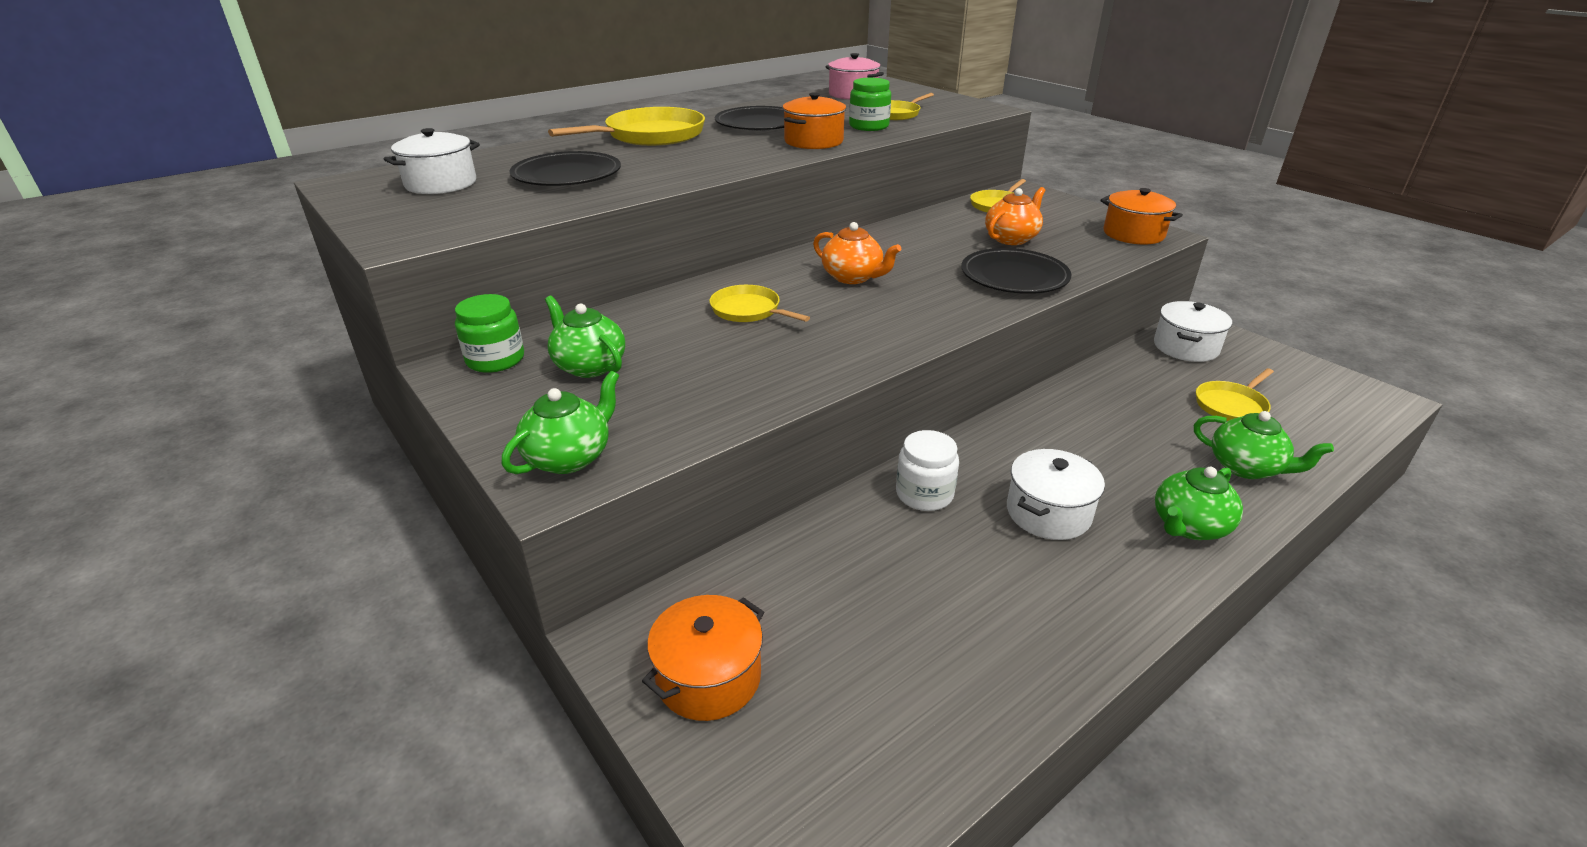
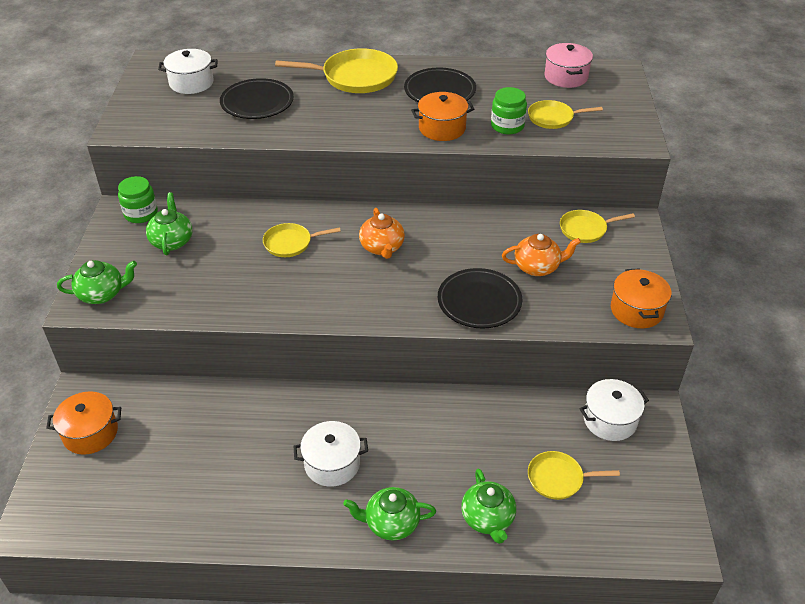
camera: 40 degrees right, 10 degrees up
yellow pan [709,285,810,322] -> yellow pan turned 90 degrees counterclockwise [263,223,341,257]
white jar [896,430,959,511] -> none

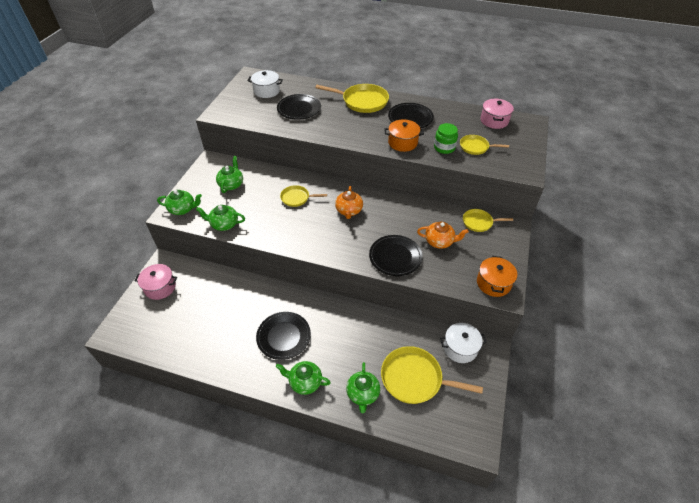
camera: 15 degrees right, 5 degrees up
orange pot [46,391,121,455] -> pink pot [134,264,177,300]
green jar [118,176,158,223] -> none
white pot [294,421,368,487] -> black plate [256,312,311,360]
yellow pan [528,451,620,500] -> yellow pan [381,346,483,404], size x1.74
none -> green teapot [196,205,245,231]

